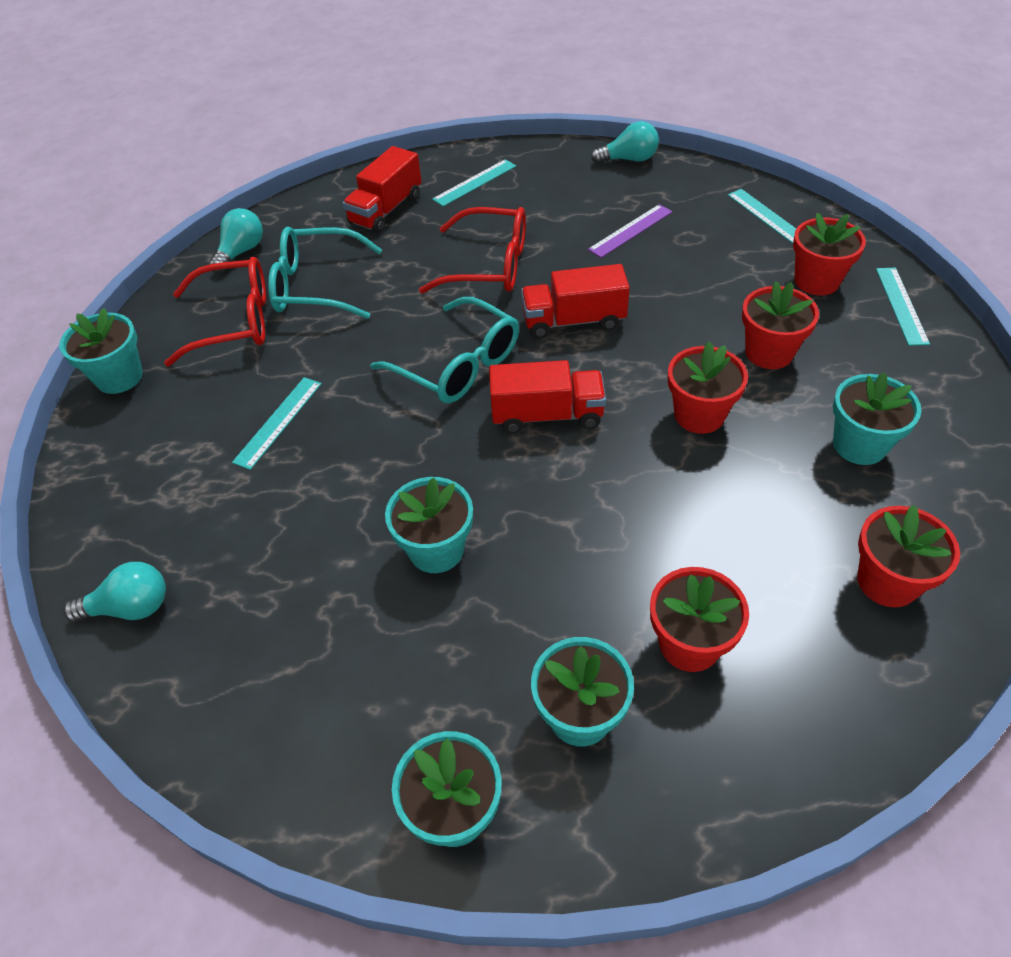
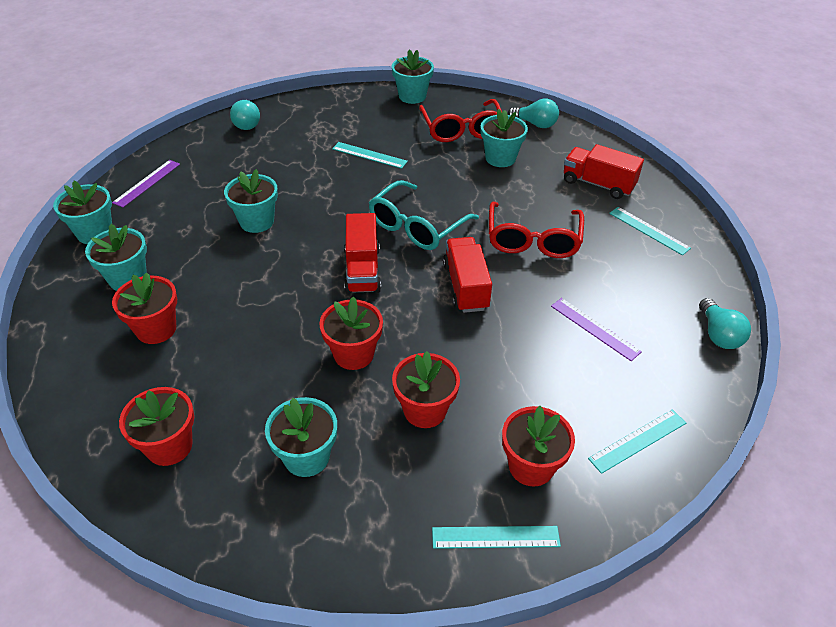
camera: 85 degrees right, 5 degrees down
turquoise glasses [268,227,382,319] -> turquoise flower pot [481,109,528,167]
none -> purple ruler [112,160,180,208]

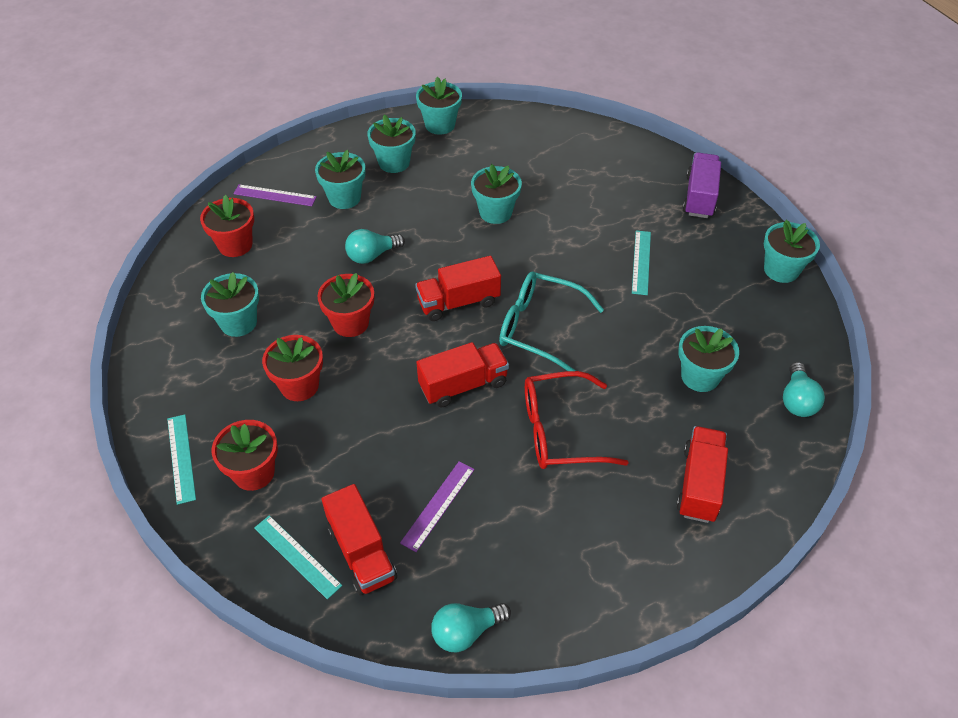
camera: 75 degrees right, 5 degrees up
purple ruler [112,160,180,208] -> purple ruler moved to [233,184,317,206]
red flower pot [112,272,177,344] -> turquoise flower pot [315,150,365,209]
turquoise light bulb [230,100,260,130] -> turquoise light bulb moved to [345,229,405,264]
red glasses [419,99,502,142] -> none
turquoise ruler [609,207,691,256] -> none
none -> red truck [322,484,397,596]
none -> purple truck [683,153,721,218]

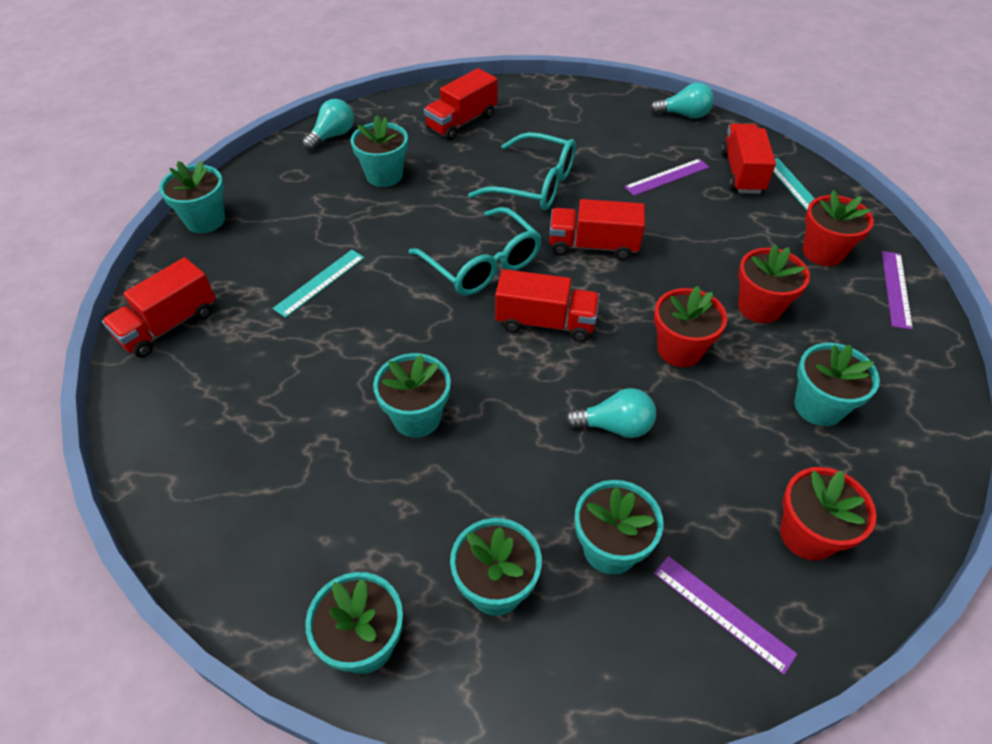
camera: 150 degrees left, 0 degrees up
turquoise ruler [167,414,196,505] -> purple ruler [882,251,913,330]
red glasses [525,371,629,469] -> turquoise glasses [468,132,576,210]
purple truck [683,153,721,218] -> red truck [102,257,216,358]

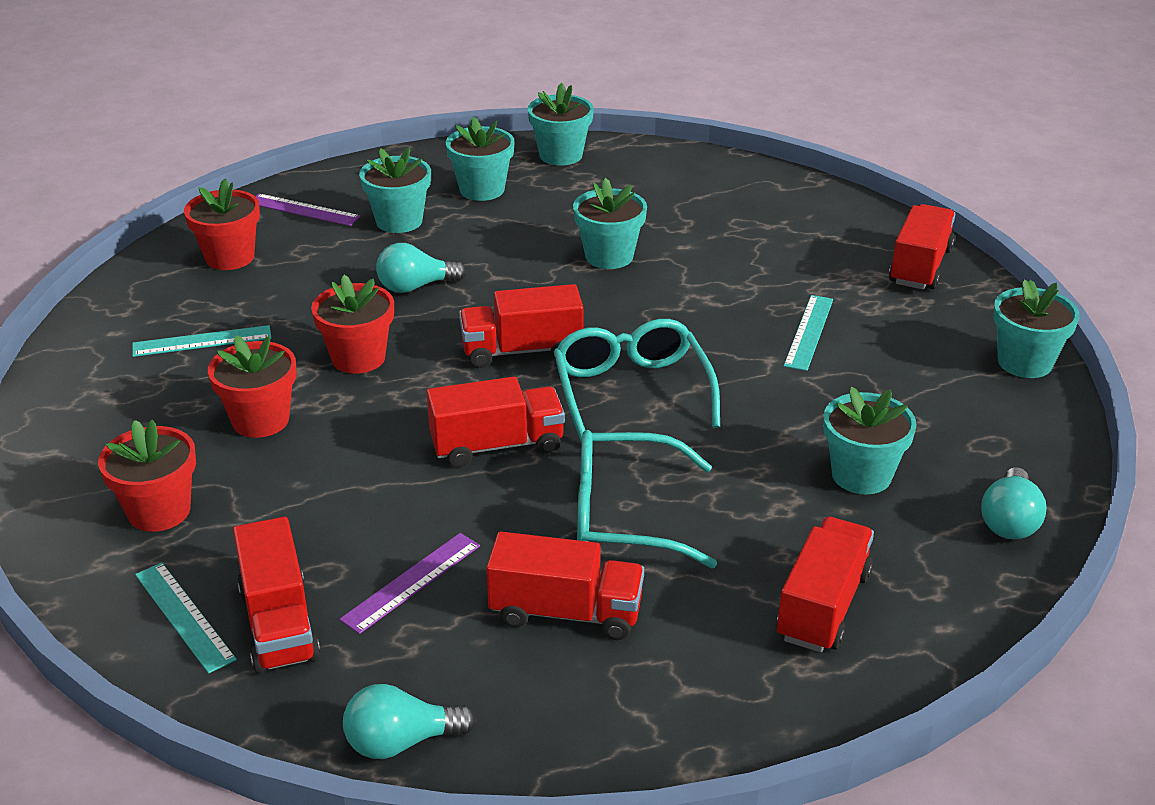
camera: 160 degrees right, 15 degrees down
turquoise glasses [409,207,542,296] -> turquoise glasses turned 45 degrees clockwise [554,319,720,444]
turquoise flower pot [794,343,880,426] -> turquoise ruler [132,325,271,357]
purple ruler [882,251,913,330] -> none
none -> red truck [486,531,644,640]

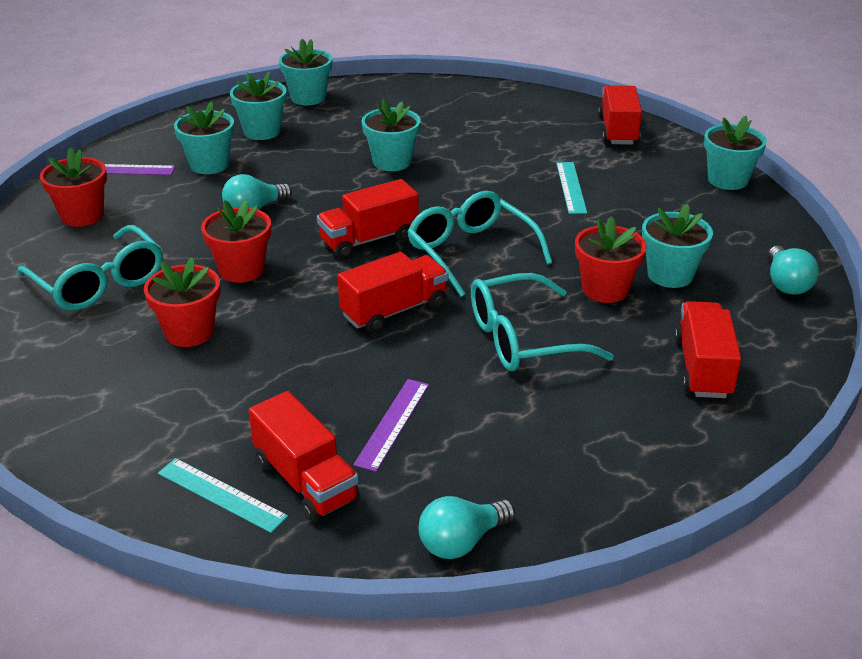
camera: 20 degrees left, 0 degrees up
red flower pot [98,419,196,532] -> red flower pot moved to [575,216,647,303]
turquoise ruler [132,325,271,357] -> turquoise glasses [17,225,163,310]
red truck [486,531,644,640] -> none

